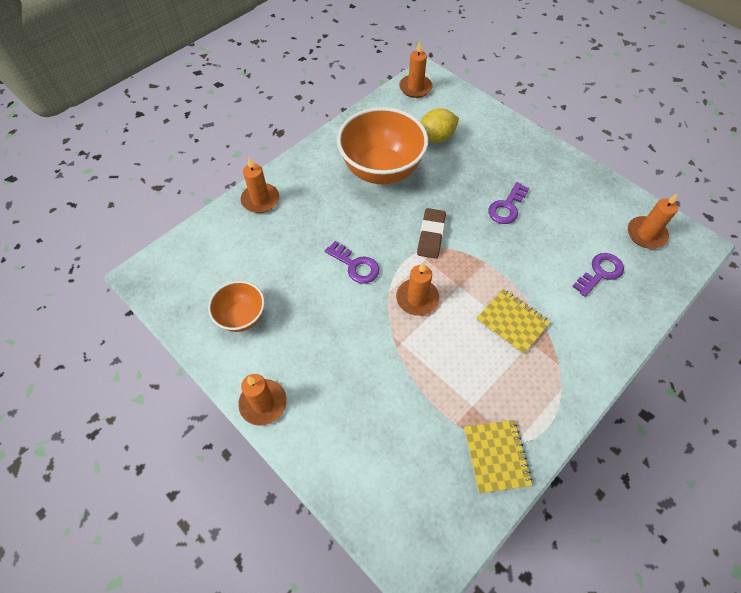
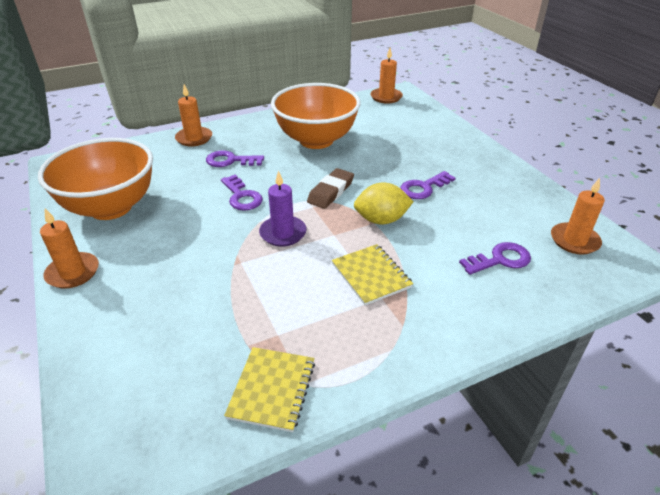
camera: 20 degrees right, 20 degrees down
orange bowl [208,281,265,332] -> orange bowl [38,138,153,220], size x1.88
orange candle [396,262,439,316] -> purple candle [259,170,307,247]
yellow lemon [420,108,459,143] -> yellow lemon moved to [354,182,414,224]
none -> purple key [206,150,264,167]

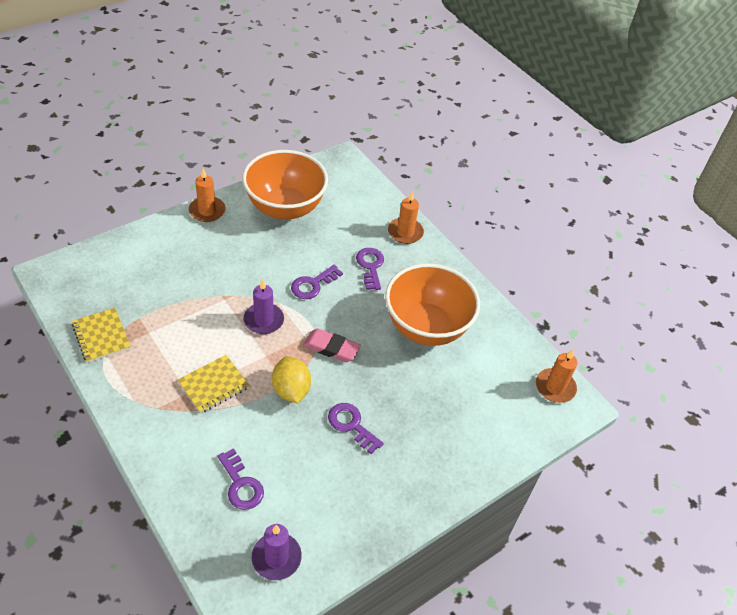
camera: 75 degrees right, 10 degrees up
yellow notebook [224,347,315,432] -> yellow notebook turned 60 degrees clockwise [72,308,131,363]
brown eraser [307,168,354,209] -> pink eraser [303,329,361,362]
orange candle [551,178,605,255] -> purple candle [251,524,302,580]

